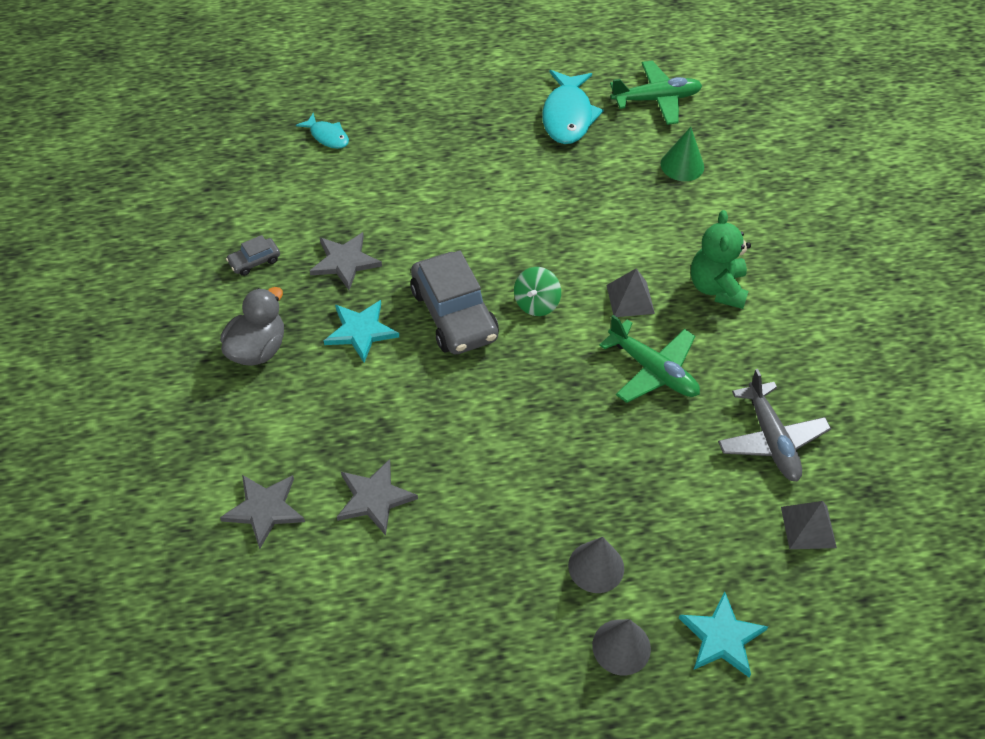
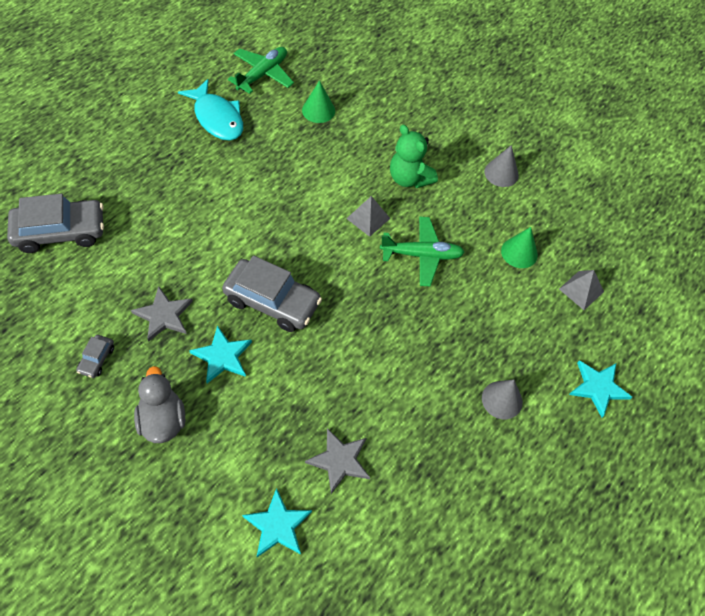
camera: 45 degrees left, 5 degrees up
grey star [220,475,305,549] -> turquoise star [242,488,312,557]
turquoise fish [296,113,349,149] -> grey car [7,194,104,253]
green spinning top [514,267,561,316] -> none
grey cone [592,619,651,676] -> grey cone moved to [484,145,519,187]
grey plane [718,369,831,482] -> green cone [501,227,538,268]

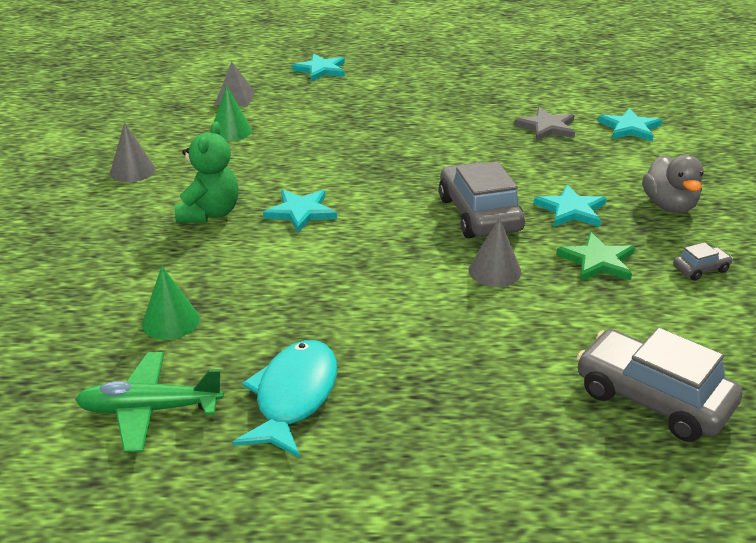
camera: 125 degrees left, 25 degrees down
grey star [131,286,193,342] -> green star [556,232,635,281]
grey duck [134,366,185,443] -> grey duck turned 45 degrees counterclockwise [642,155,704,213]
grey pyramid [346,196,391,237] -> turquoise star [263,190,337,233]
green plane [380,217,465,286] -> none
grey cone [482,380,523,419] -> grey cone moved to [468,217,521,287]

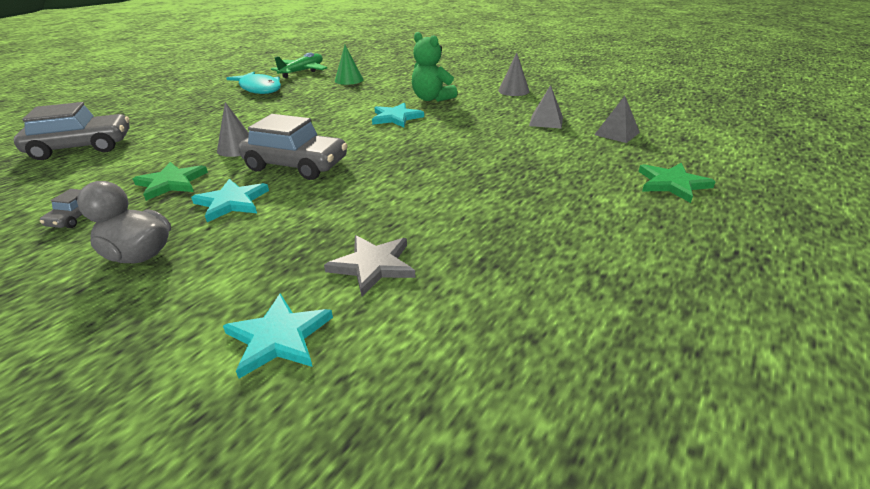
camera: 125 degrees right, 0 degrees up
green cone [210,85,252,141] -> grey pyramid [529,85,563,129]
turquoise star [292,54,345,82] -> green star [639,163,716,203]

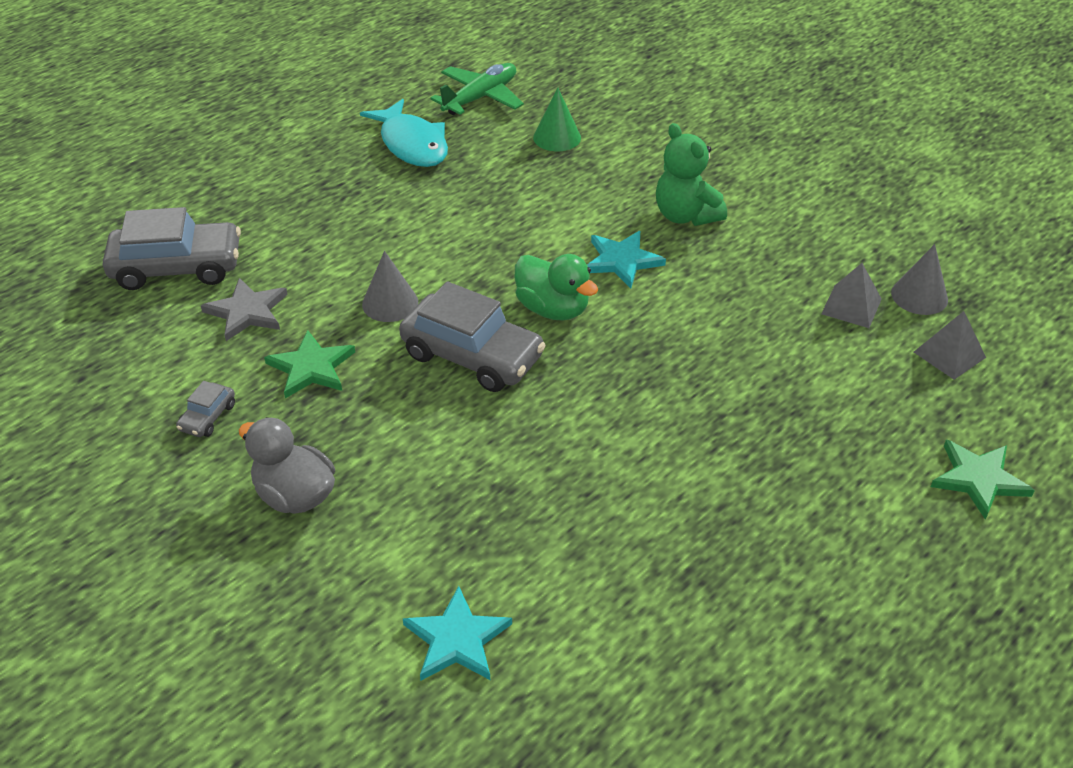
camera: 10 degrees right, 10 degrees up
turquoise star [191,179,269,222] -> none
grey star [324,235,416,296] -> grey star moved to [201,278,288,341]
grey cone [498,53,530,96] -> grey cone moved to [891,244,948,315]
none -> green duck [515,254,598,321]

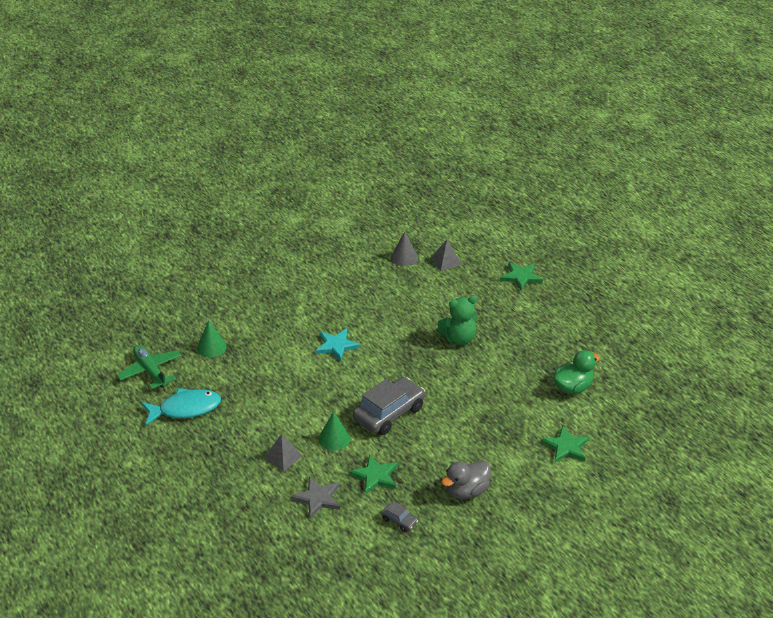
camera: 75 degrees left, 5 degrees down
grey car [103,207,241,290] -> none
grey cone [362,251,418,322] -> green cone [318,411,351,451]
turquoise star [403,586,512,681] -> green star [541,426,590,463]
green duck [515,254,598,321] -> green duck moved to [553,350,600,394]
green teddy bear [656,123,727,226] -> green teddy bear moved to [437,296,478,345]
grey pyramid [821,263,882,328] -> grey pyramid moved to [264,434,303,471]

